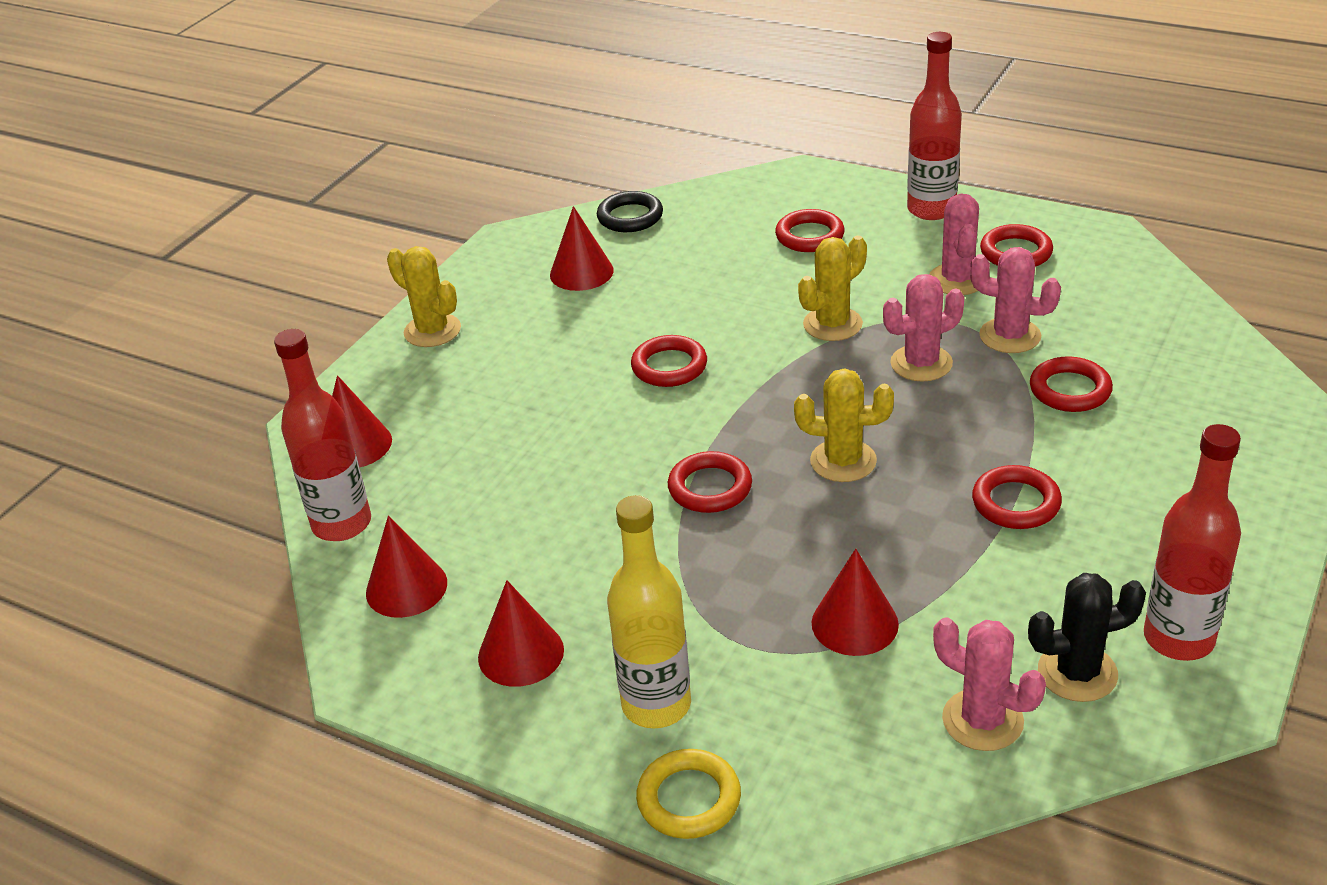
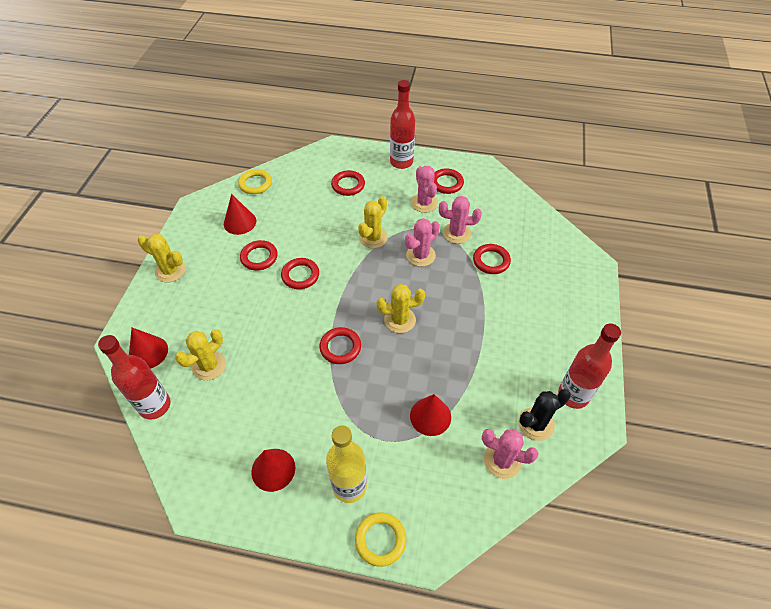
camera: 20 degrees left, 15 degrees up
red cone [366,515,447,618] -> none
black ring [597,191,663,232] -> yellow ring [238,169,272,194]
red ring [972,465,1062,529] -> red ring moved to [240,240,278,271]
none -> yellow cactus [175,329,226,381]

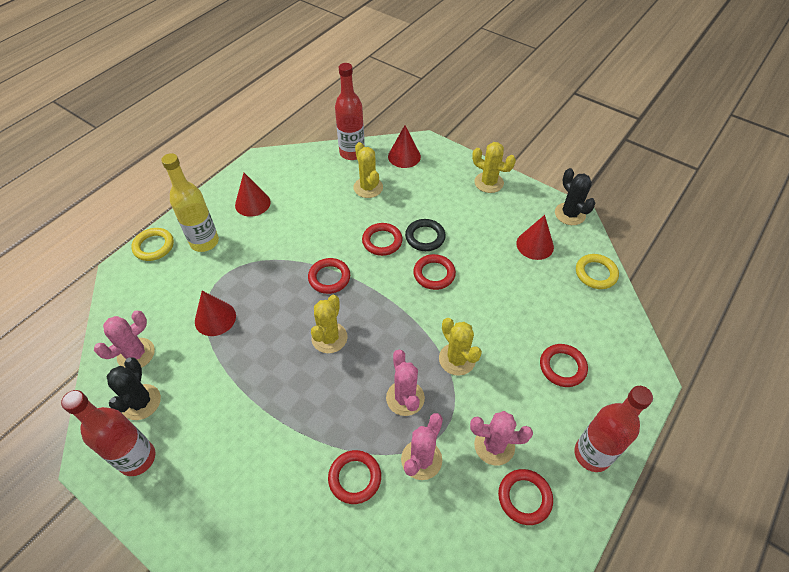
camera: 115 degrees right, 0 degrees up
yellow cactus [138,234,186,283] -> yellow cactus turned 75 degrees clockwise [472,142,516,193]
red ring [240,240,278,271] -> red ring moved to [362,223,403,256]
none -> black ring [405,219,446,251]
none -> black cactus [555,168,596,225]

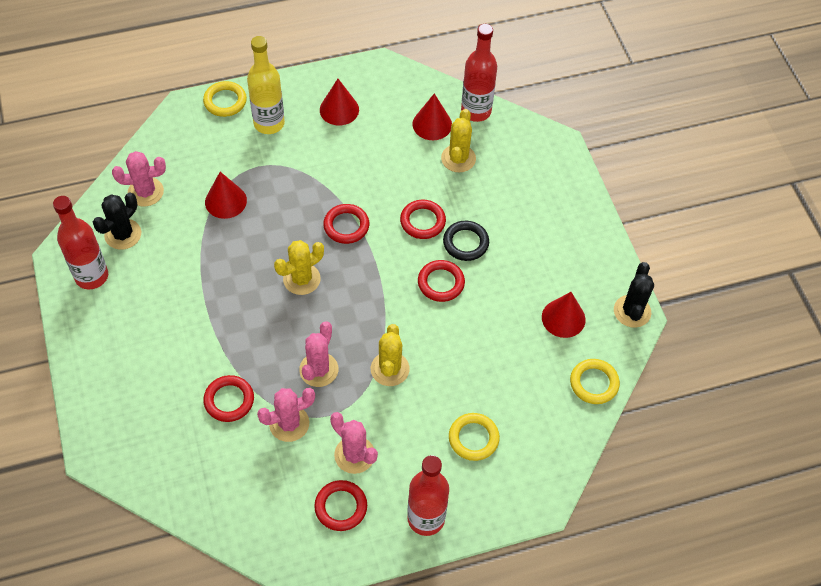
camera: 35 degrees right, 5 degrees up
red cone [388,125,421,168] -> red cone moved to [412,93,452,140]
yellow cactus [472,142,516,193] -> none
red ring [540,344,588,387] -> yellow ring [449,413,500,461]

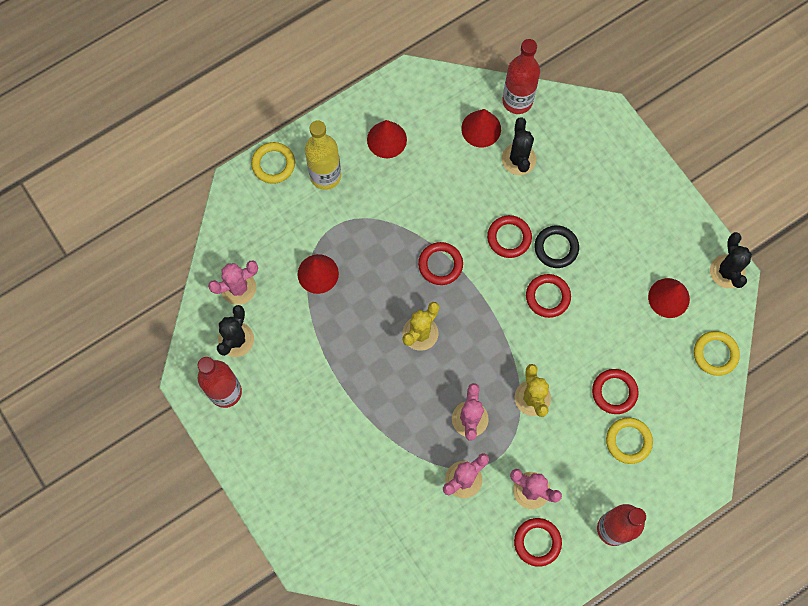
camera: 15 degrees left, 15 degrees up
red ring [203,375,254,422] -> red ring moved to [592,369,639,414]
yellow cactus [441,109,476,172] -> black cactus [502,117,536,175]

